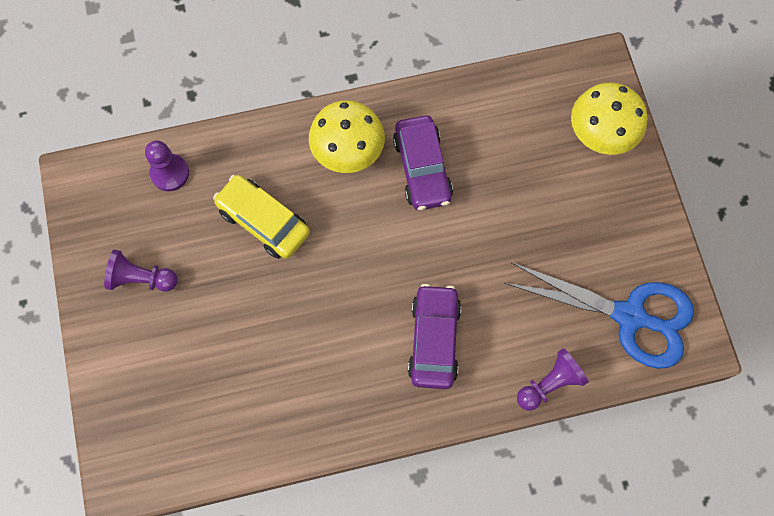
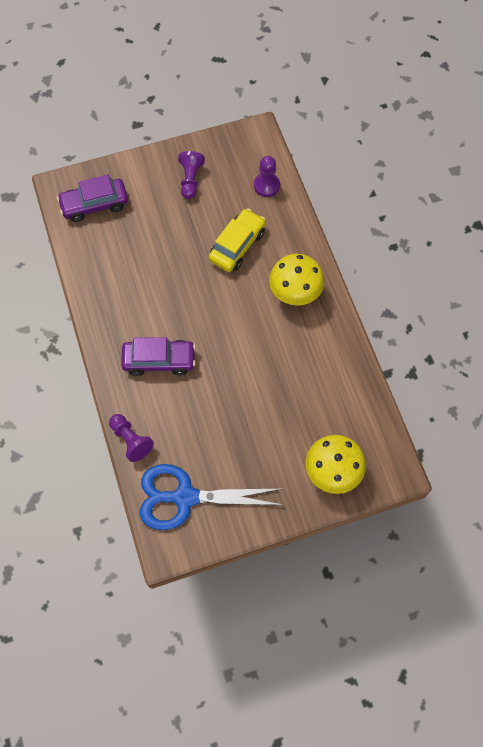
camera: 85 degrees right, 5 degrees down
purple car [393,115,453,210] -> purple car moved to [57,175,128,222]
blue scissors [504,262,694,369] -> blue scissors turned 75 degrees clockwise [140,464,283,530]

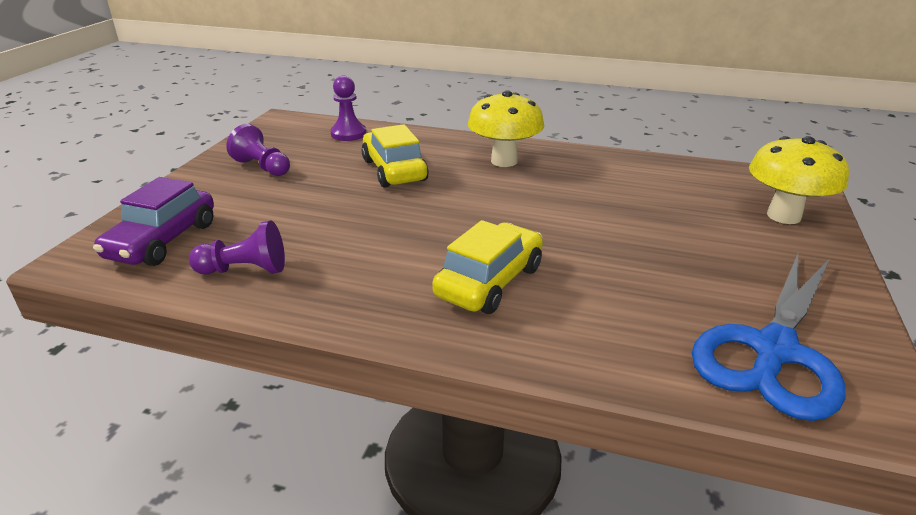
camera: 55 degrees left, 35 degrees down
purple pawn [109,414,154,462] -> purple pawn moved to [189,220,285,275]
purple car [121,337,196,376] -> yellow car [432,220,543,314]

